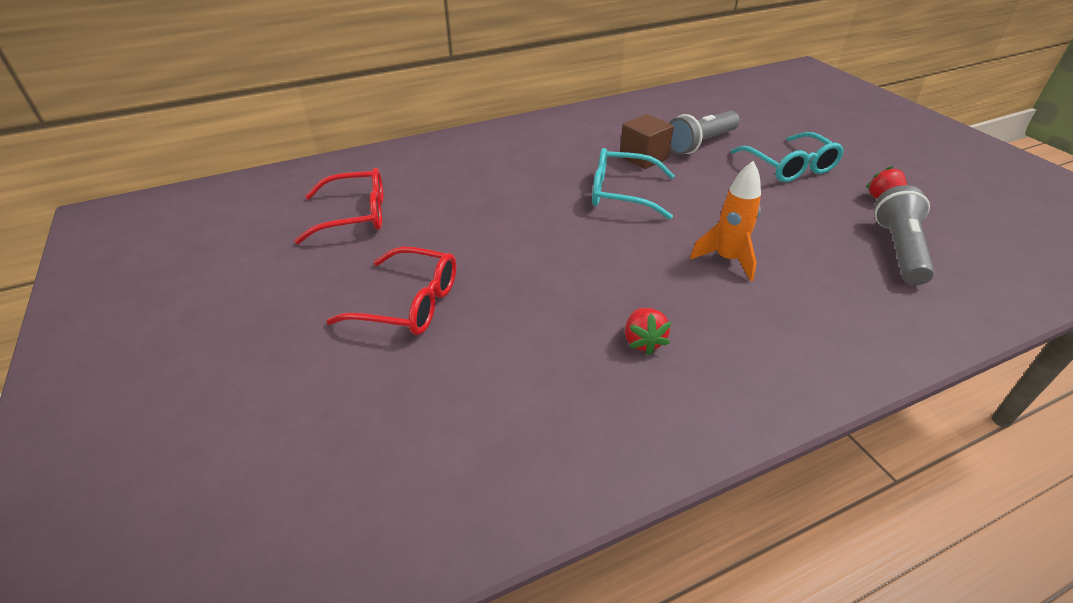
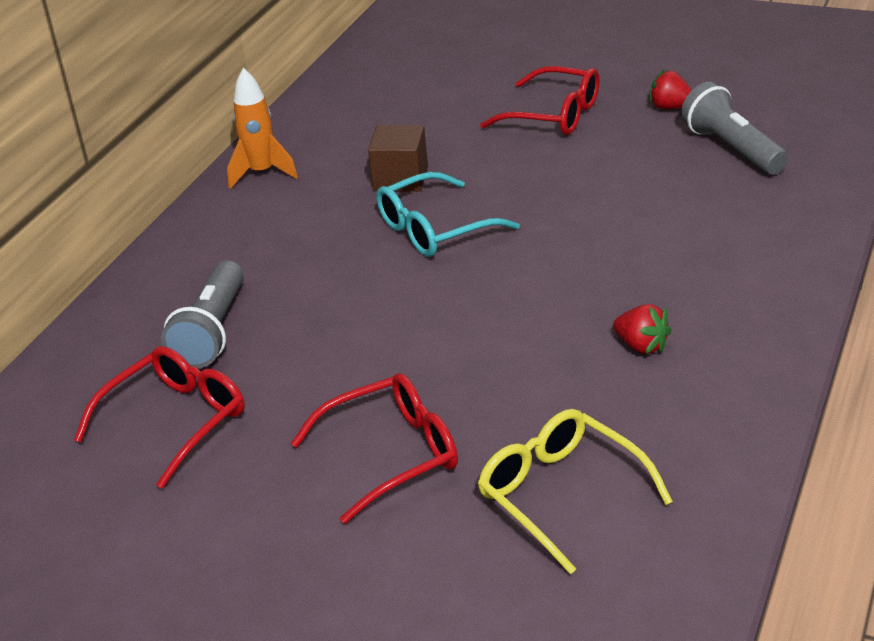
camera: 40 degrees left, 5 degrees down
grey flashlight [669,111,740,155] -> grey flashlight moved to [161,260,244,368]
orange rocket [690,161,761,281] -> orange rocket moved to [227,68,298,189]
turquoise glasses [731,132,844,182] -> red glasses [480,66,599,135]
none -> yellow glasses [478,409,673,575]

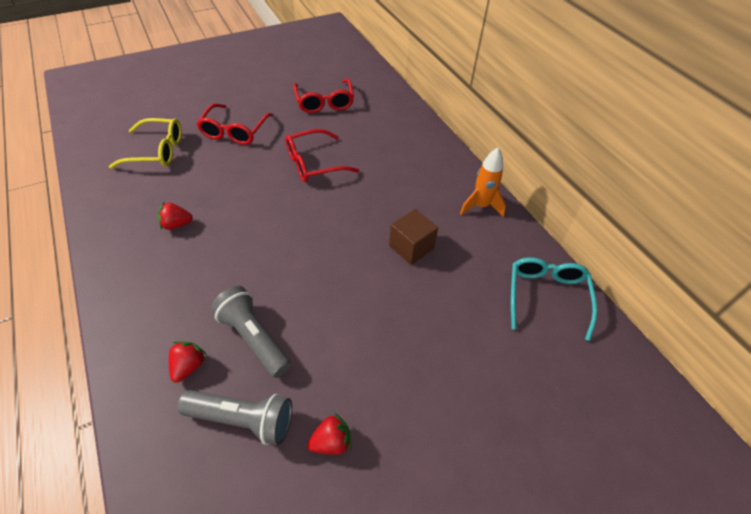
camera: 125 degrees right, 15 degrees up
grey flashlight [161,260,244,368] -> grey flashlight moved to [211,286,291,378]
turquoise glasses [376,172,520,257] -> turquoise glasses moved to [511,257,598,341]
red glasses [480,66,599,135] -> red glasses moved to [285,129,359,182]
none -> red strawberry [169,341,207,383]

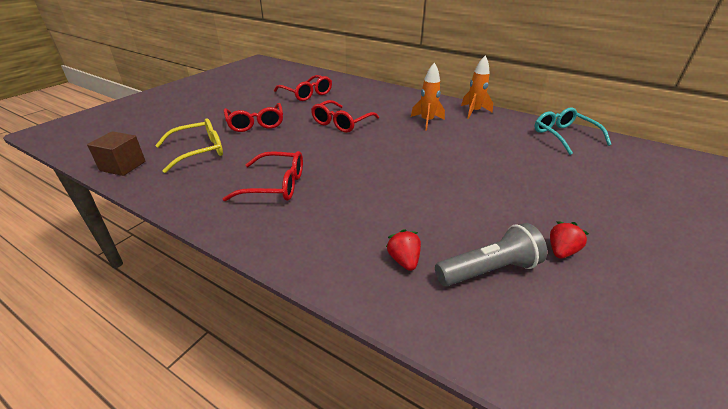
camera: 30 degrees left, 15 degrees down
red strawberry [157,202,193,230] -> red glasses [223,151,303,201]
grey flashlight [211,286,291,378] -> none
brown cube [389,209,438,265] -> brown cube moved to [87,131,146,176]
none -> orange rocket [411,62,445,130]

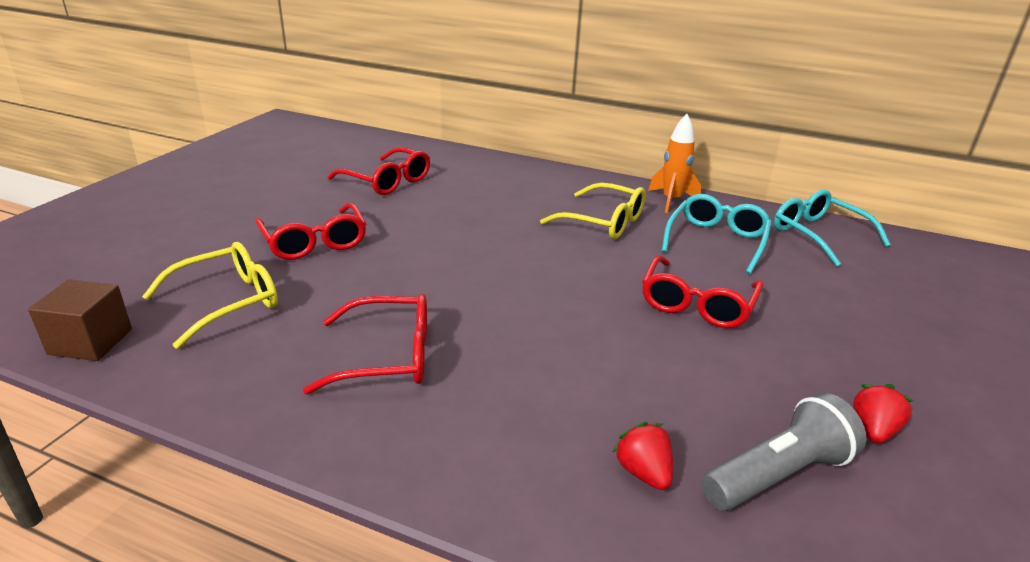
camera: 10 degrees left, 5 degrees down
red glasses [311,100,379,133] -> red glasses moved to [642,255,763,328]
orange rocket [411,62,445,130] -> yellow glasses [540,183,645,239]
none -> turquoise glasses [662,194,772,274]

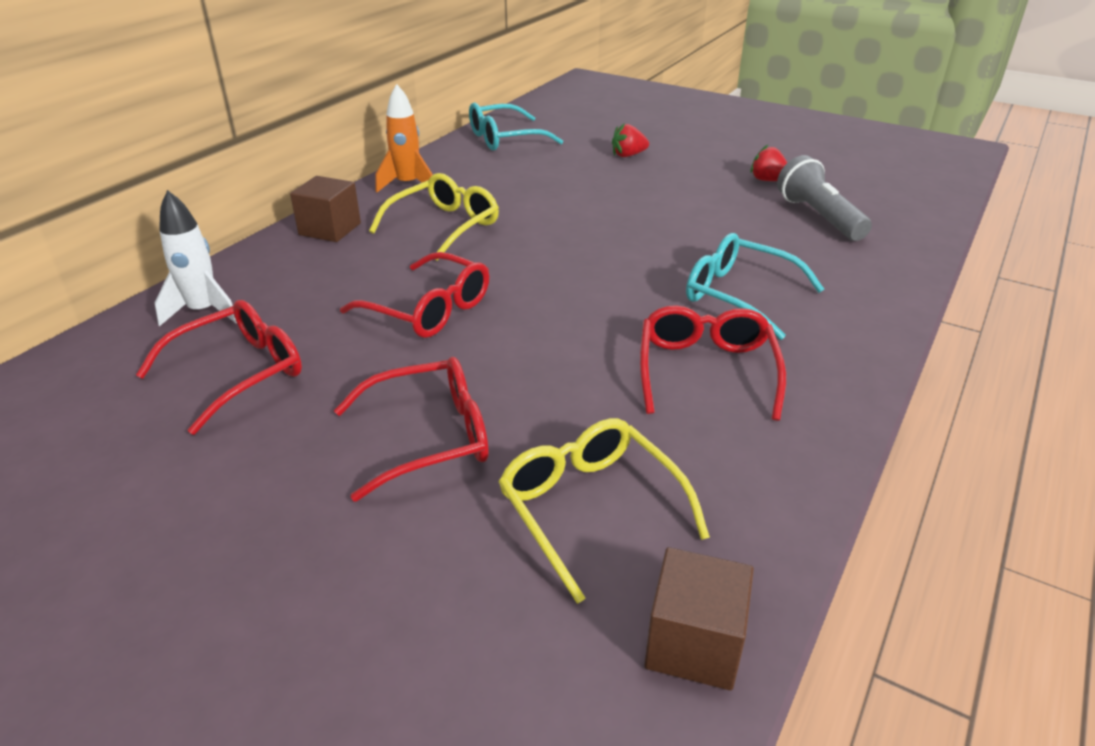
camera: 80 degrees left, 5 degrees up
red strawberry [612,422,673,490] -> red strawberry moved to [612,123,649,157]
red glasses [642,255,763,328] -> red glasses moved to [340,252,489,338]
turquoise glasses [662,194,772,274] -> turquoise glasses moved to [686,233,824,340]
none -> white rocket [155,190,237,326]
none -> brown cube [290,176,361,242]

